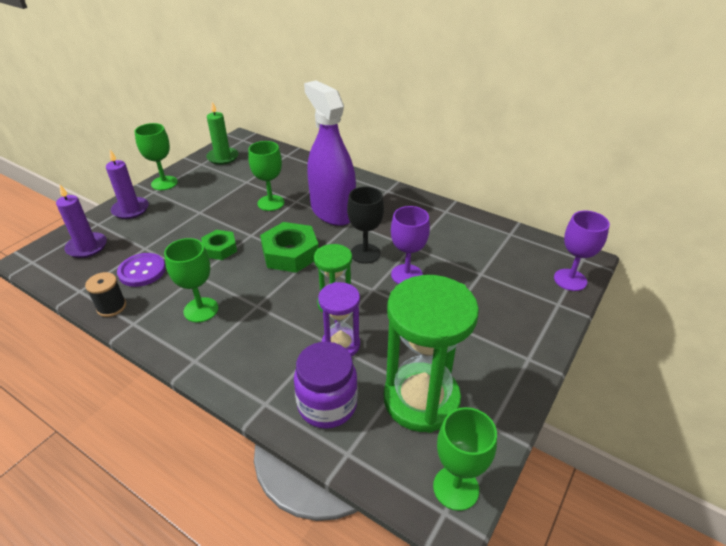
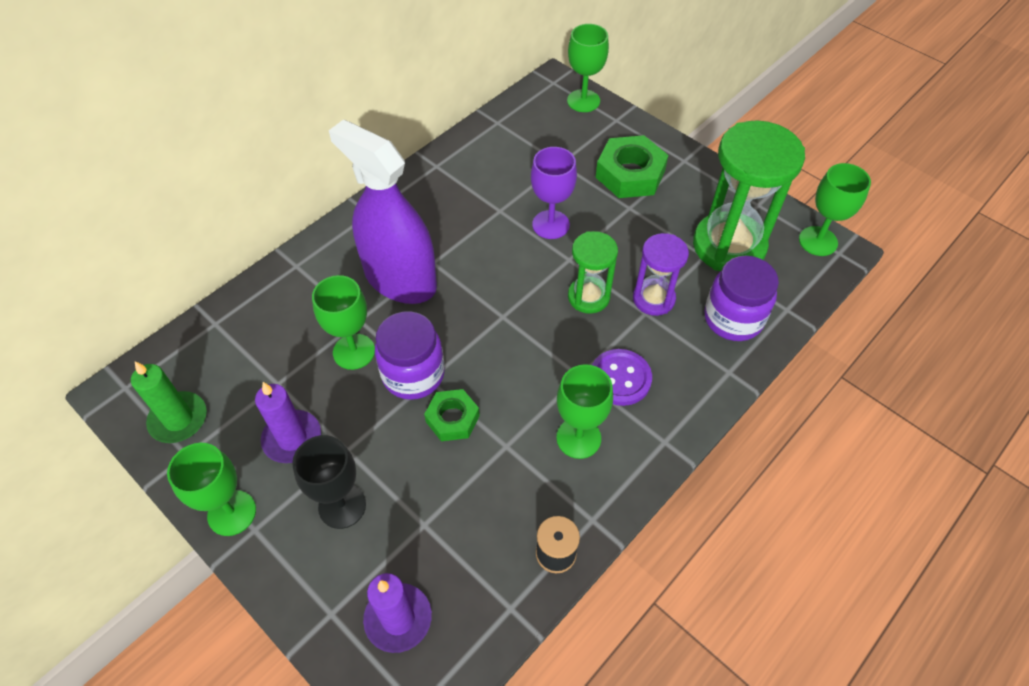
camera: 80 degrees left, 15 degrees up
purple candle [106,150,149,219] -> purple candle moved to [255,382,321,463]
purple button [117,253,166,287] -> purple button moved to [592,349,652,406]
green nut [260,222,319,273] -> green nut moved to [595,135,668,198]
purple spray bottle [304,80,356,226] -> purple spray bottle turned 60 degrees clockwise [329,119,437,304]
black goblet [347,186,384,264] -> black goblet moved to [292,435,366,529]
purple goblet [554,211,610,291] -> green goblet [567,24,609,112]
none -> purple jar [375,312,445,400]

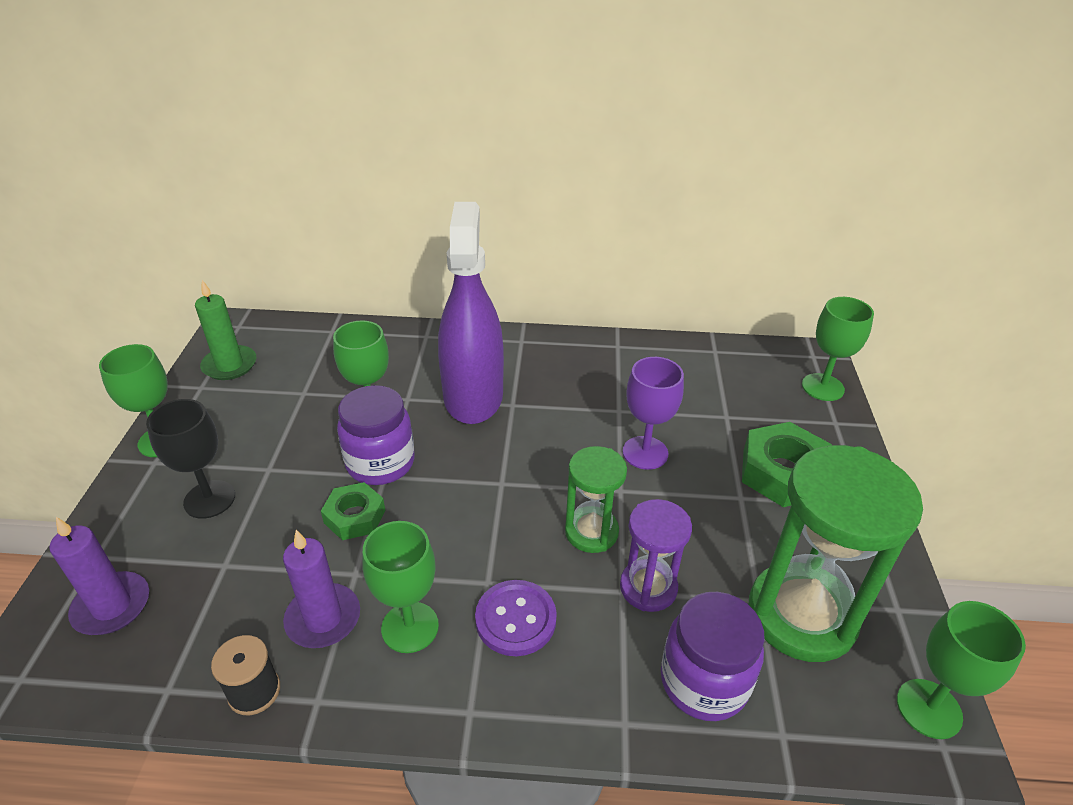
camera: 50 degrees right, 15 degrees down
purple candle [255,382,321,463] -> purple candle moved to [283,530,360,648]

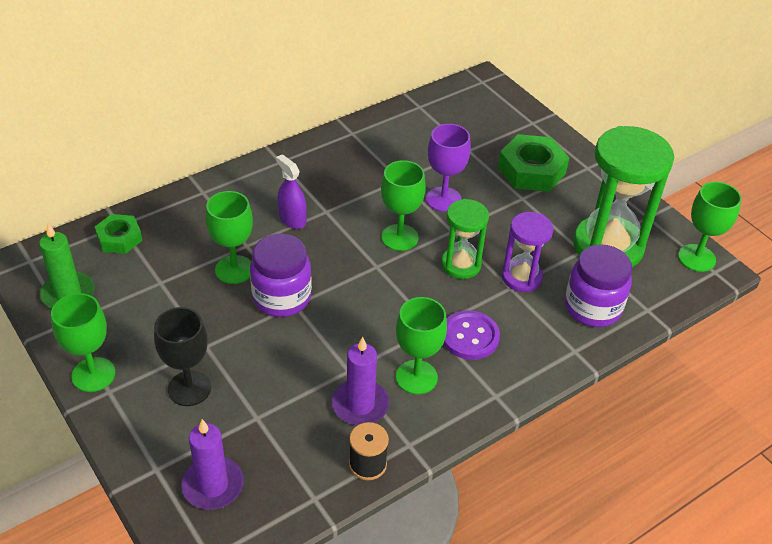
camera: 40 degrees left, 5 degrees up
green nut [321,482,385,540] -> green nut moved to [95,214,142,254]
purple spray bottle [438,202,504,424] -> purple spray bottle [276,154,307,229], size x0.44
green goblet [802,297,874,401] -> green goblet moved to [381,160,426,251]

